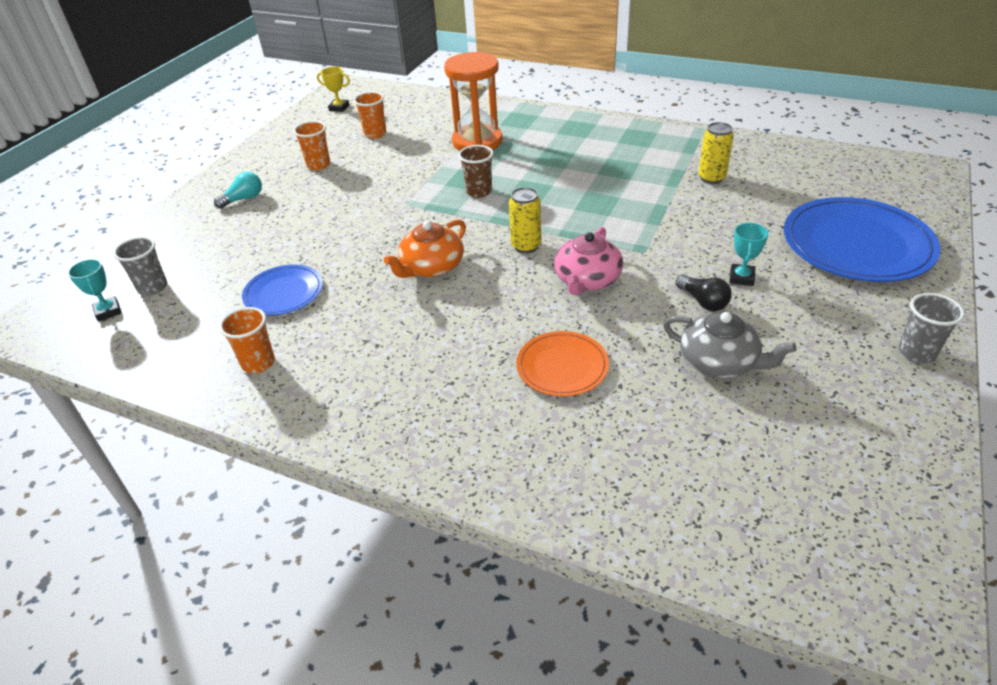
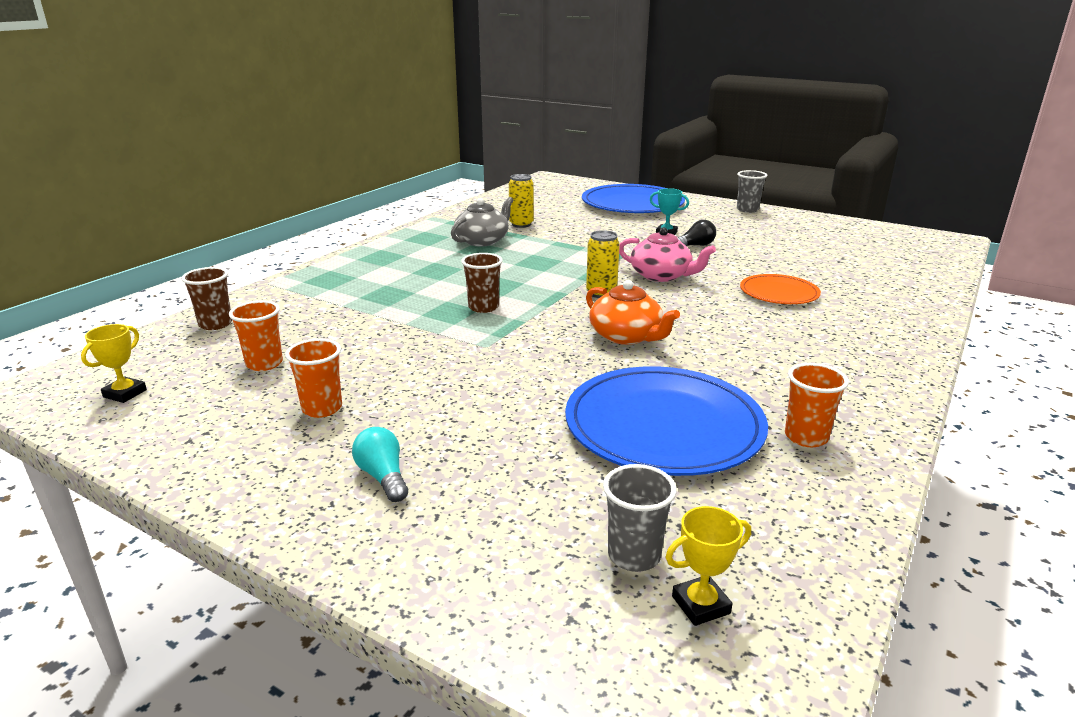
camera: 85 degrees left, 15 degrees down
turquoise trophy [68,259,121,322] -> yellow trophy [666,506,751,626]
blue plate [242,264,323,315] -> blue plate [565,366,768,476], size x1.82
orange hourglass [444,52,503,151] -> none
grey teapot [663,312,796,378] -> grey teapot moved to [451,197,513,247]
none -> brown cup [181,267,232,330]

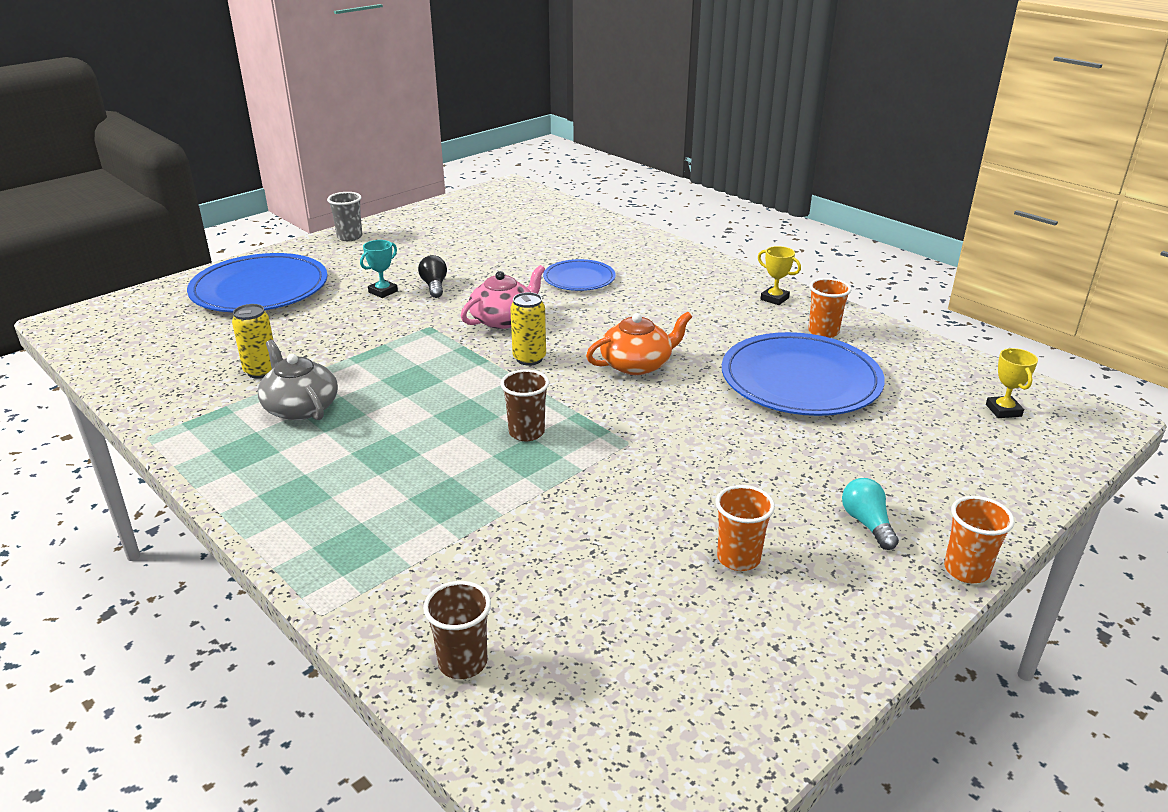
camera: 75 degrees left, 5 degrees up
yellow trophy [81,324,147,403] -> yellow trophy moved to [758,246,801,305]
orange cup [229,300,283,371] -> orange cup moved to [944,496,1015,583]
turquoise light bulb [352,427,408,502] -> turquoise light bulb turned 90 degrees clockwise [842,478,899,550]
grey cup [603,464,677,572] -> none
orange plate [740,274,821,304] -> blue plate [543,259,616,291]

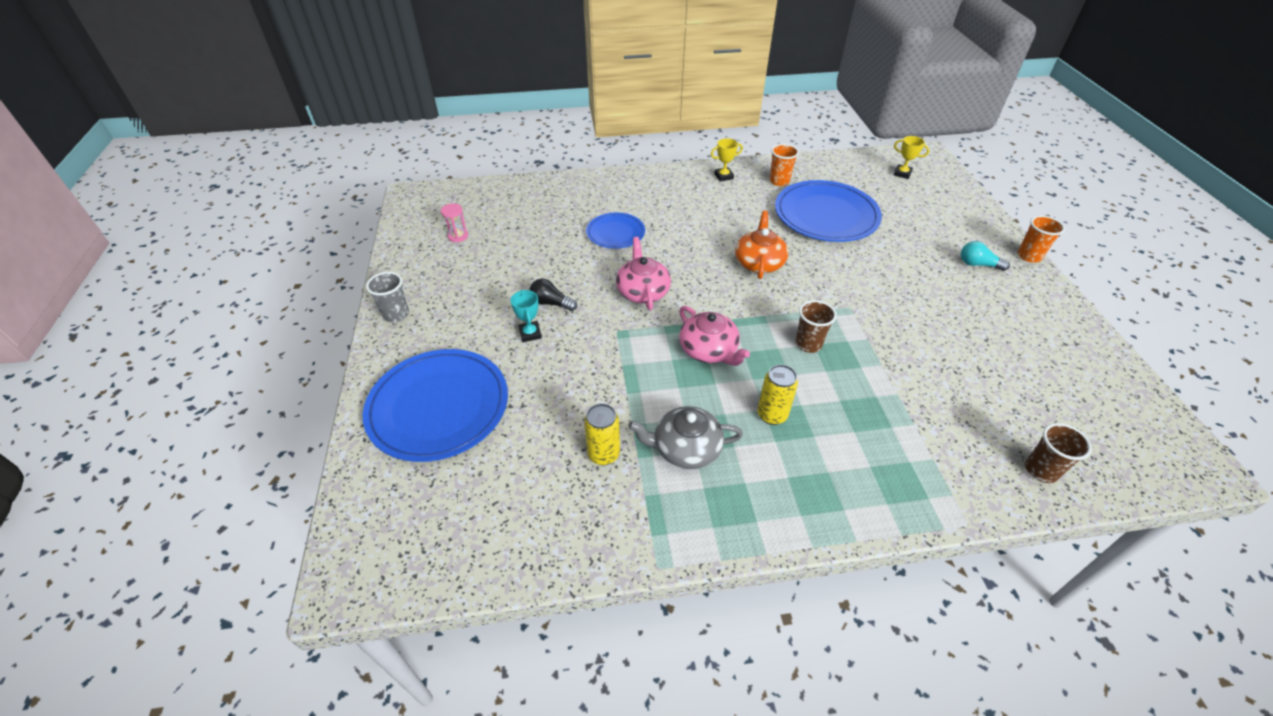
camera: 55 degrees left, 15 degrees up
yellow can [510,292,546,366] -> yellow can moved to [757,364,798,425]
orange cup [715,485,775,571] -> none
none -> pink hourglass [441,203,468,242]
none -> pink teapot [679,306,750,366]

